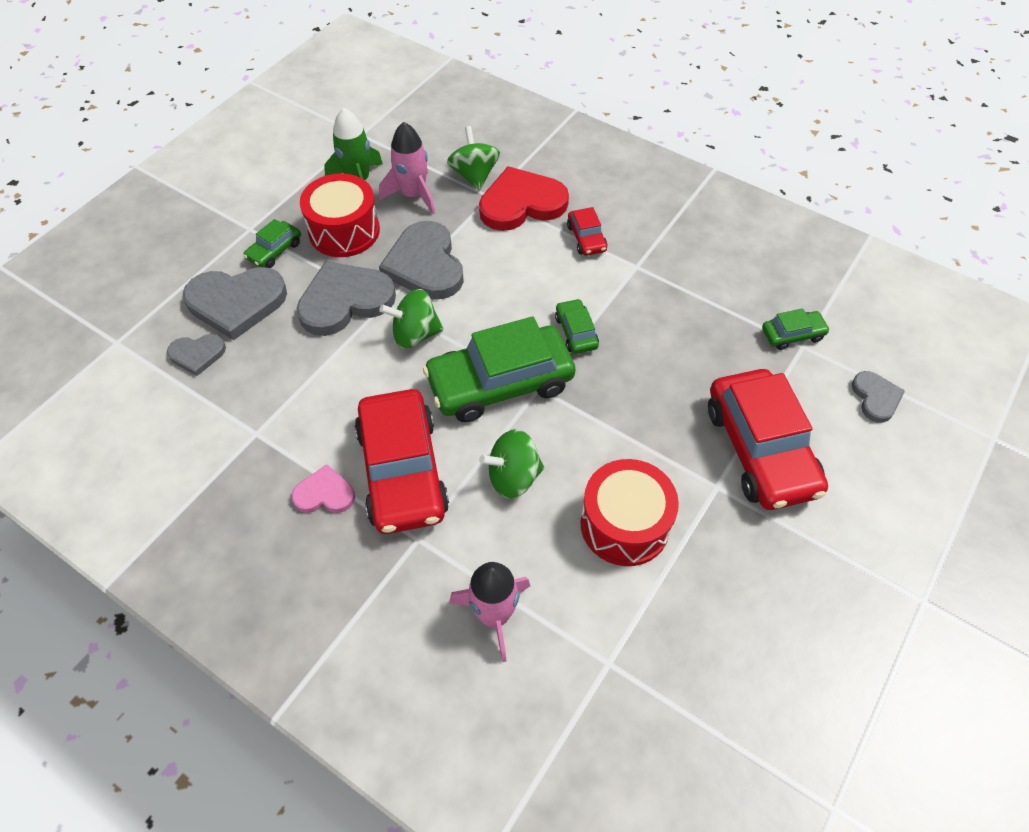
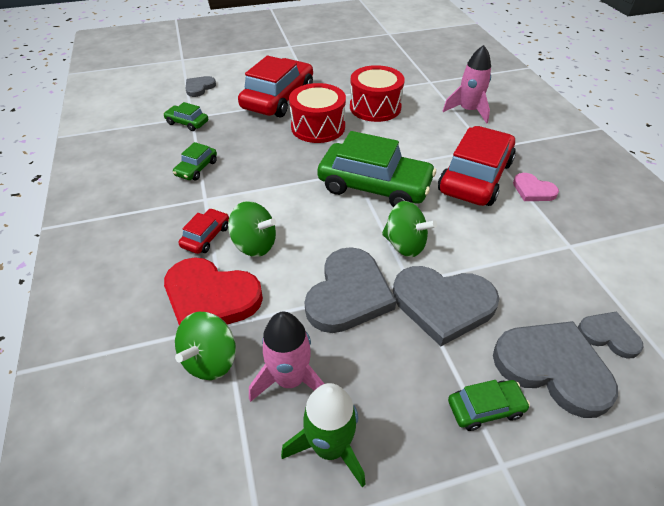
camera: 140 degrees left, 10 degrees down
red drum [300,173,380,257] -> red drum moved to [289,83,346,143]
green spinning top [479,429,544,498] -> green spinning top moved to [228,201,276,257]
green car [555,299,599,354] -> green car moved to [173,142,217,180]

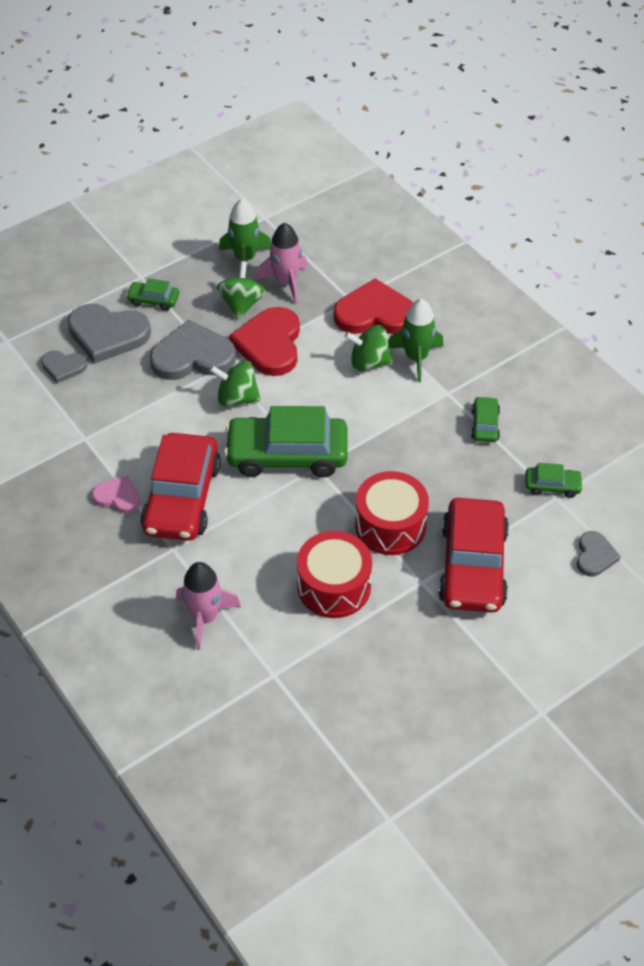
camera: 160 degrees right, 5 degrees up
green spinning top [175,312,236,380] -> green spinning top moved to [216,261,266,320]
red car [179,208,229,254] -> green rocket [388,299,443,382]
grey heart [305,247,396,333] -> red heart [229,307,300,376]
green car [448,380,530,431] -> green car turned 45 degrees clockwise [126,278,179,311]

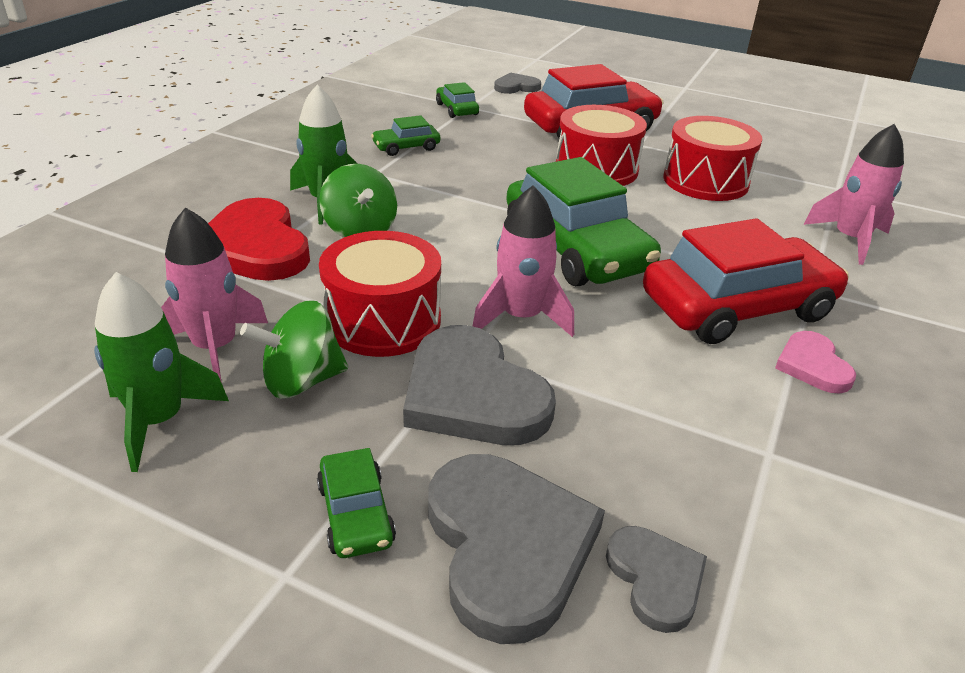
camera: 120 degrees left, 15 degrees down
green spinning top [210,361,261,407] -> pink rocket [473,185,574,337]
red heart [229,307,300,376] -> red drum [319,231,441,357]

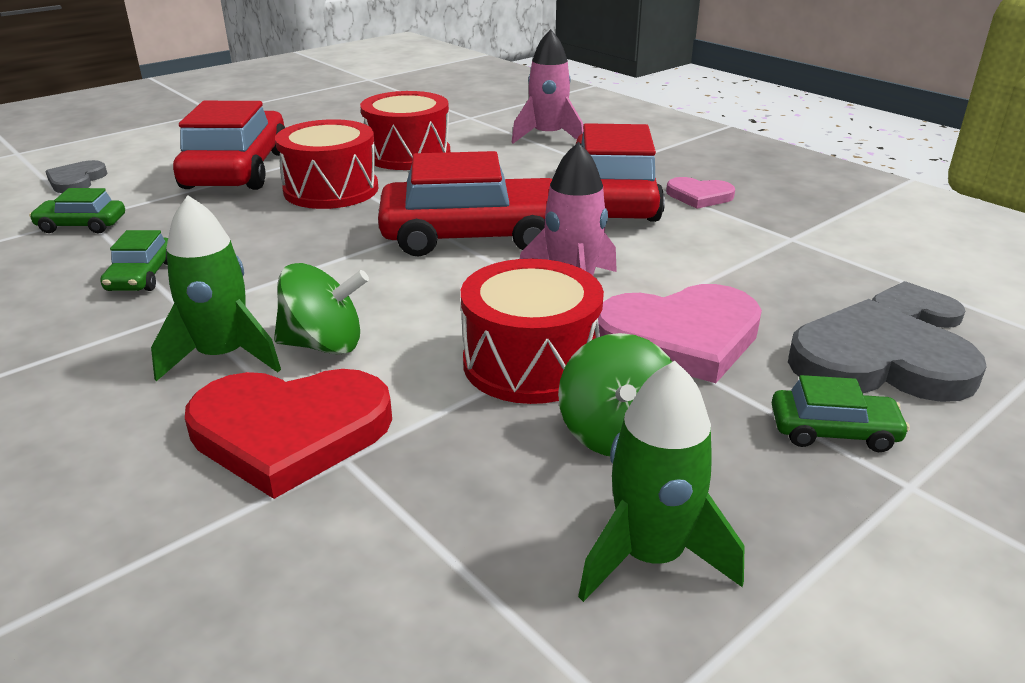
camera: 65 degrees left, 5 degrees down
pink rocket [161,207,268,383] -> none
grey heart [403,325,556,445] -> pink heart [598,284,762,383]
green car [506,157,661,286] -> red car [378,151,552,257]

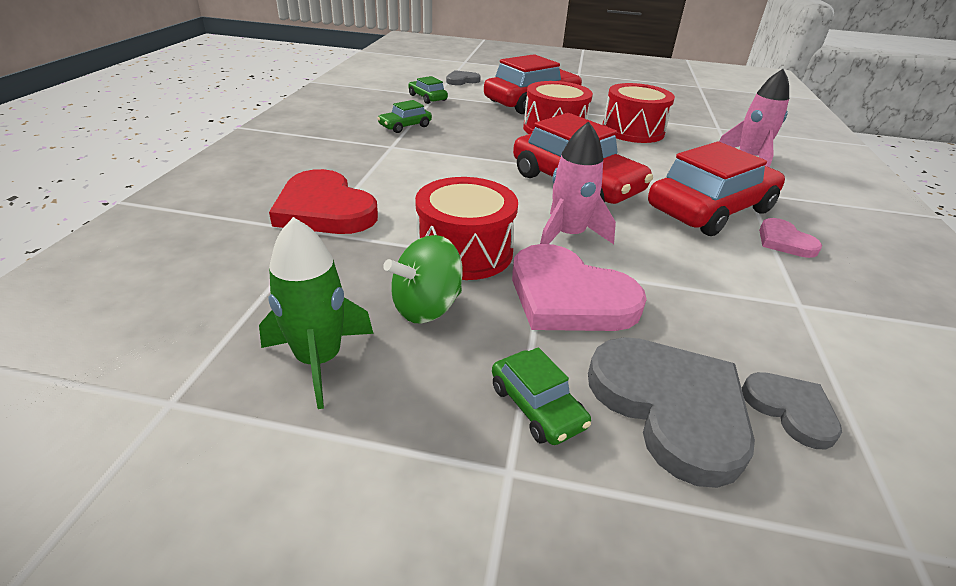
camera: 50 degrees right, 5 degrees up
green rocket [151,195,281,381] -> none
green spinning top [274,263,369,355] -> none

